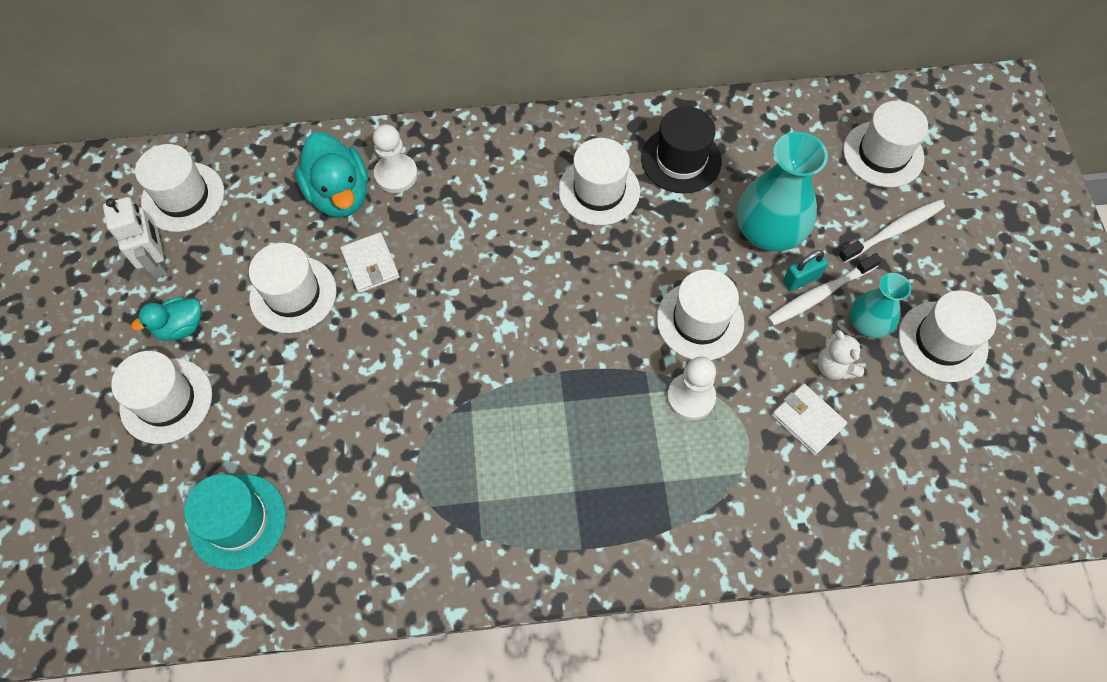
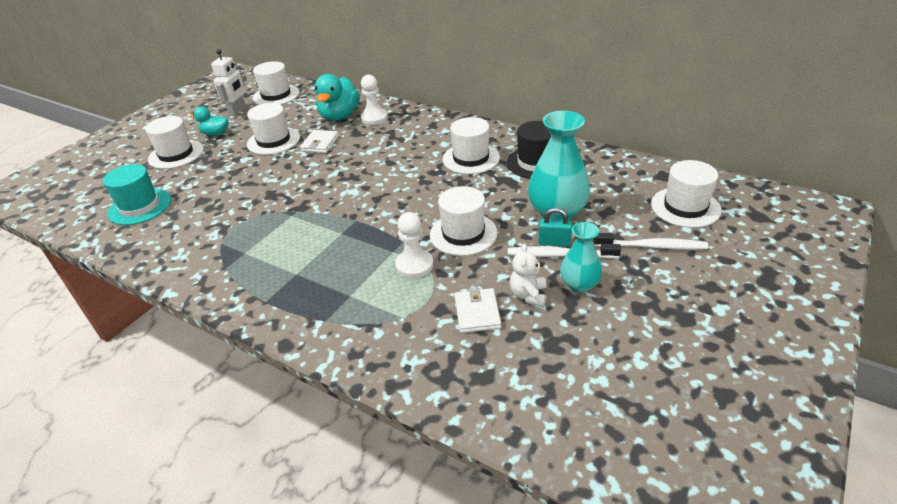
camera: 40 degrees right, 25 degrees down
white hat [898,290,996,382] -> none

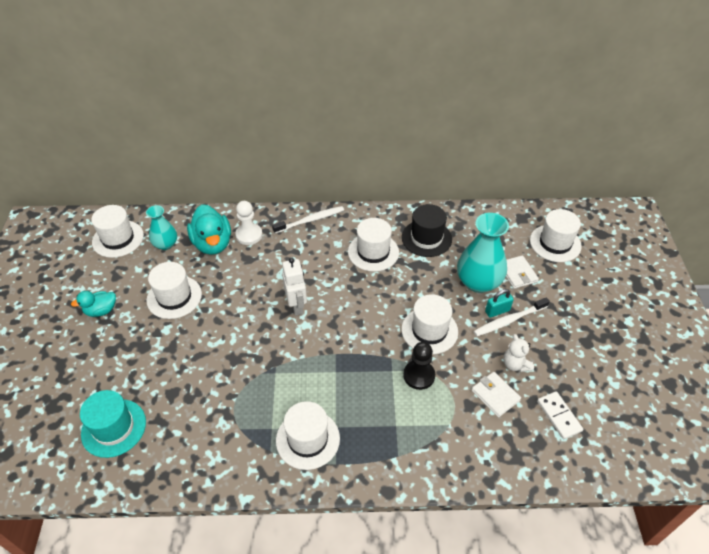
camera: 35 degrees left, 10 degrees up
white hat [145,116,204,169] -> white hat moved to [276,401,340,470]
white robot [211,49,246,116] -> white robot moved to [282,258,307,316]
white wallet [300,130,339,153] -> white wallet moved to [506,255,539,289]
white pawn [395,212,434,278] -> black pawn [403,342,435,390]
turquoise vase [560,222,602,292] -> turquoise vase moved to [146,205,177,250]
white toothbrush [594,233,708,250] -> white toothbrush moved to [272,206,344,234]
none -> white domino [537,391,583,439]

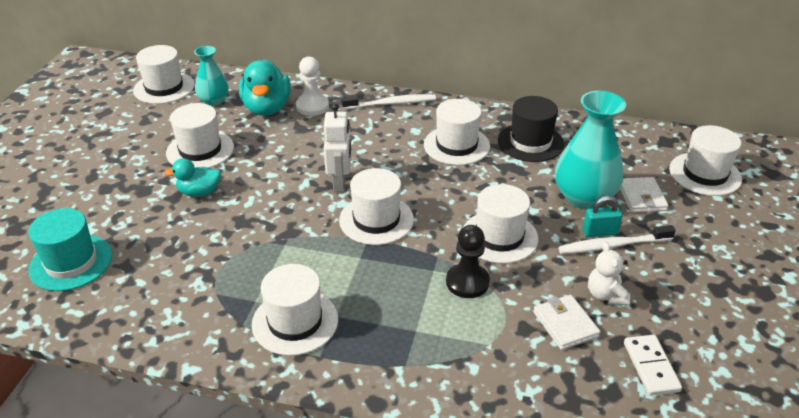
camera: 15 degrees right, 10 degrees down
turquoise duck [71,291,116,317] -> turquoise duck moved to [164,158,221,197]
none -> white hat [339,168,414,245]

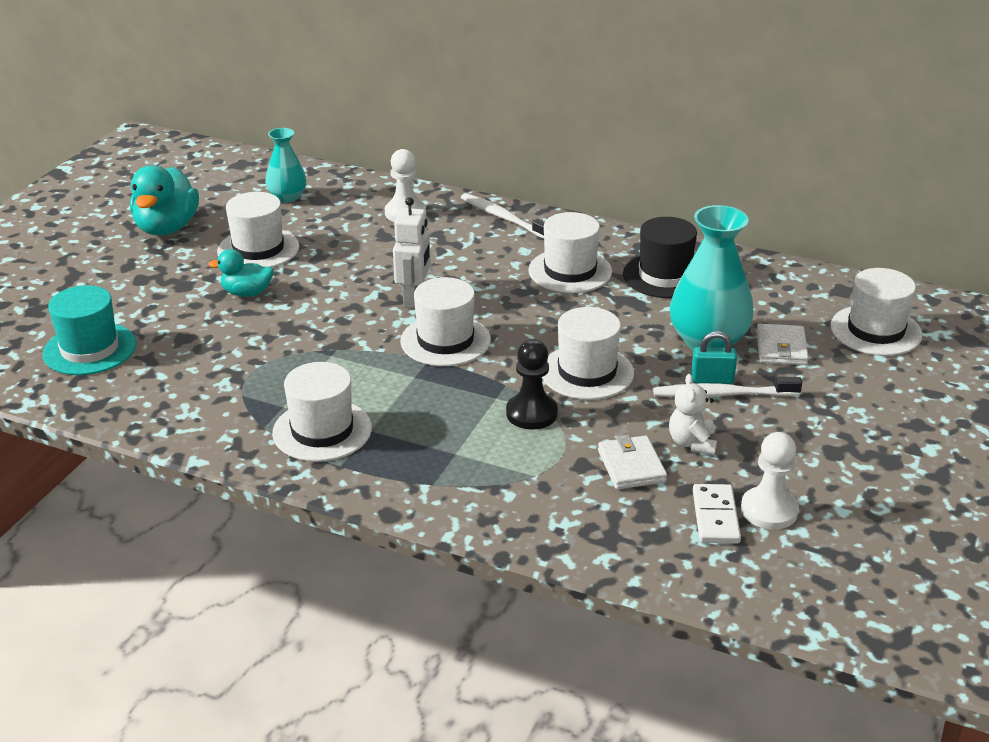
camera: 10 degrees right, 5 degrees down
white hat [133,45,195,104] -> none
turquoise duck [239,59,291,116] -> turquoise duck moved to [130,165,199,235]
white toothbrush [342,94,436,109] -> white toothbrush turned 135 degrees counterclockwise [461,193,545,239]
none -> white pawn [741,432,799,530]

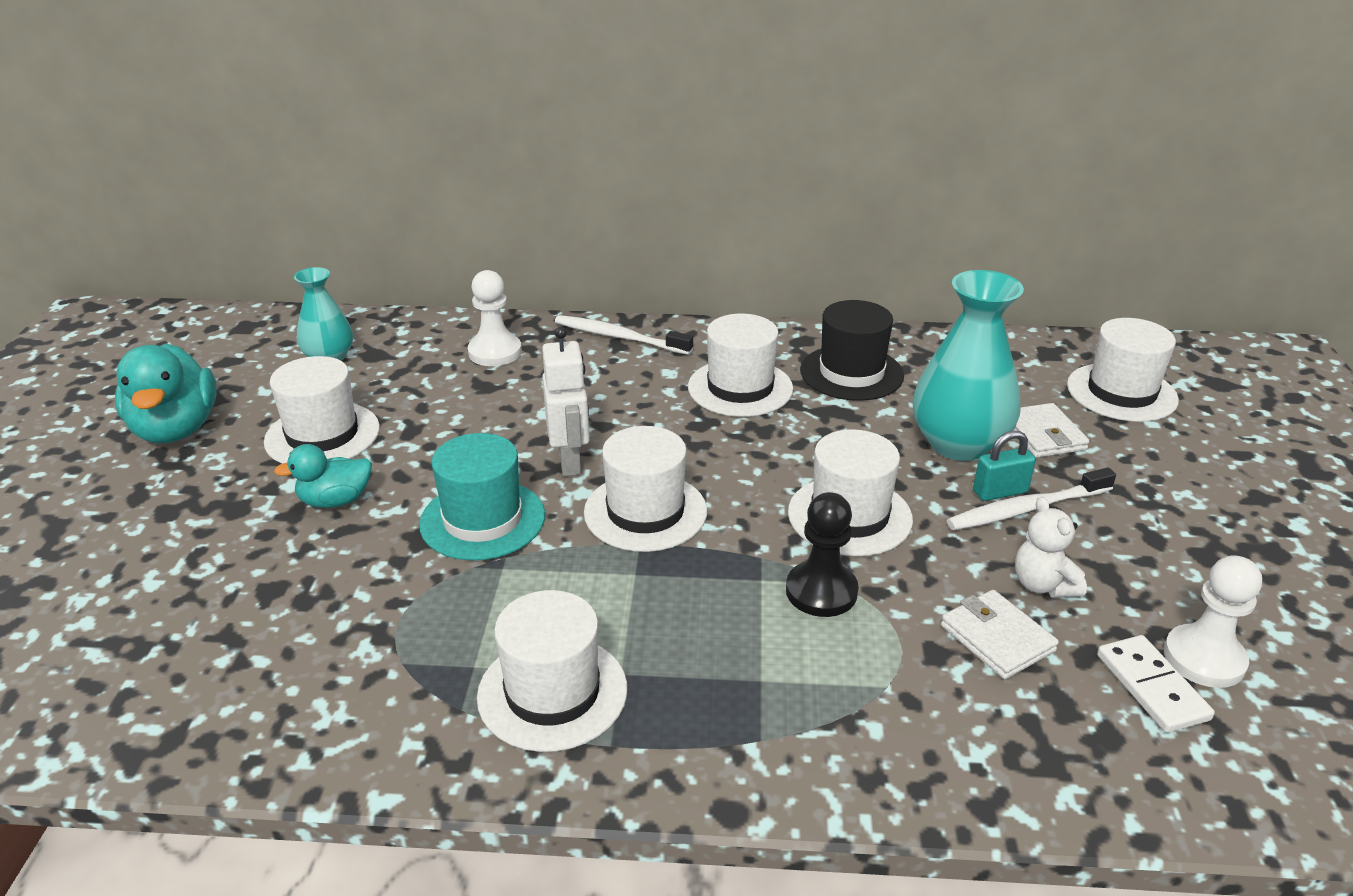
camera: 20 degrees left, 0 degrees up
turquoise hat [43,285,136,375] -> turquoise hat moved to [419,433,545,561]

